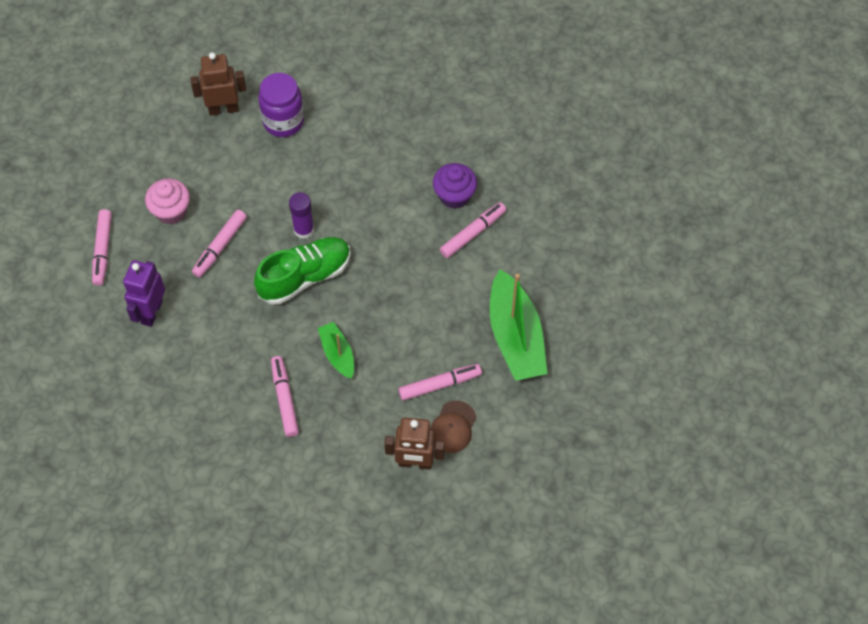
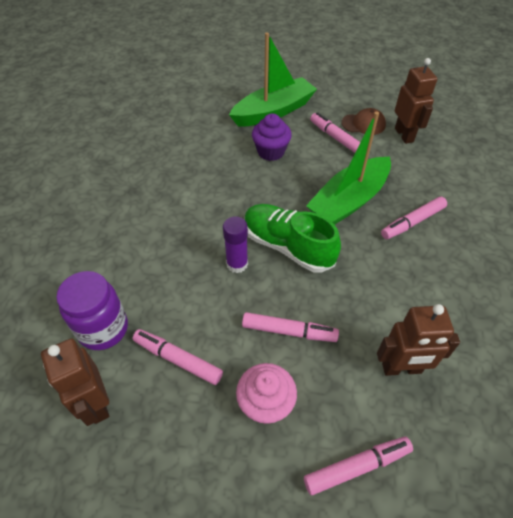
camera: 110 degrees left, 10 degrees down
purple robot [123,260,165,327] -> brown robot [377,304,460,376]
green boat [318,322,354,379] -> green boat [306,111,391,225], size x1.89
purple cupcake [433,163,477,209] -> purple cupcake moved to [252,113,292,161]
pink marker [440,202,506,258] -> pink marker moved to [133,329,223,385]

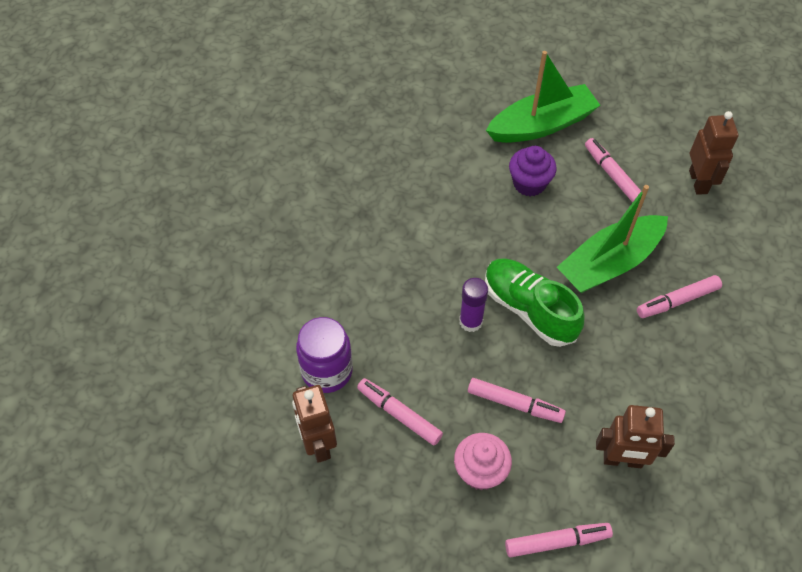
camera: 10 degrees right, 5 degrees up
brown cap [341,108,386,135] -> none

